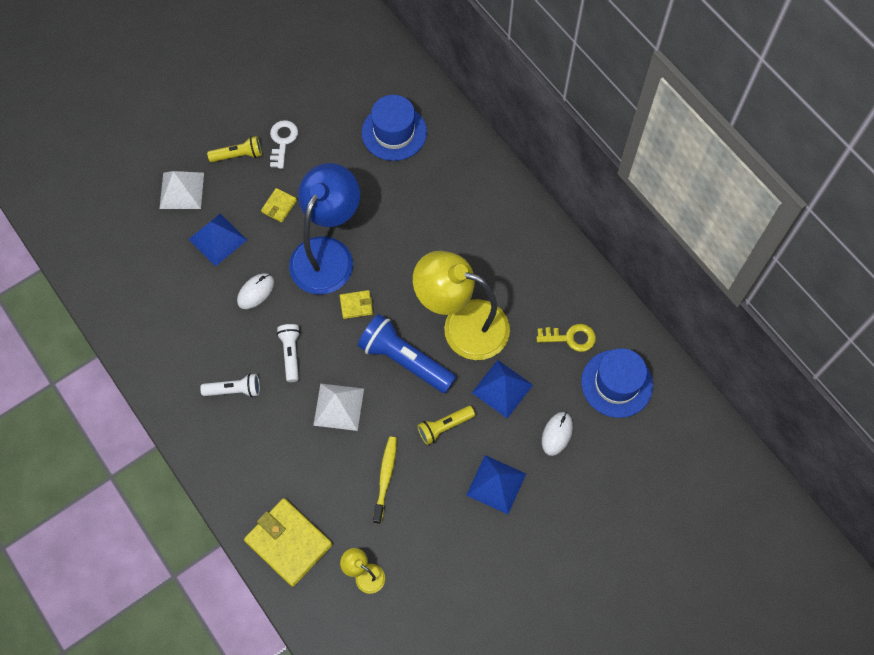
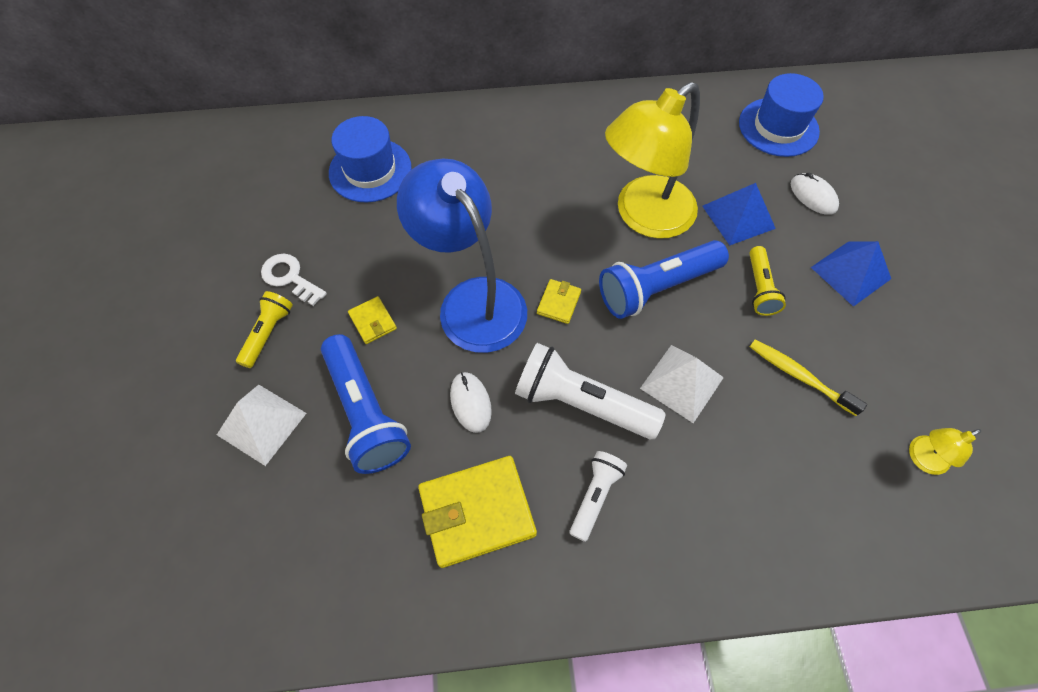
camera: 60 degrees left, 5 degrees down
blue pyramid [188,213,247,266] -> blue flashlight [321,334,411,474]
yellow wallet [244,498,332,587] -> yellow wallet moved to [418,456,537,568]
white flashlight [277,324,300,382] -> white flashlight [515,343,665,439], size x1.77
yellow key [536,324,596,352] -> none

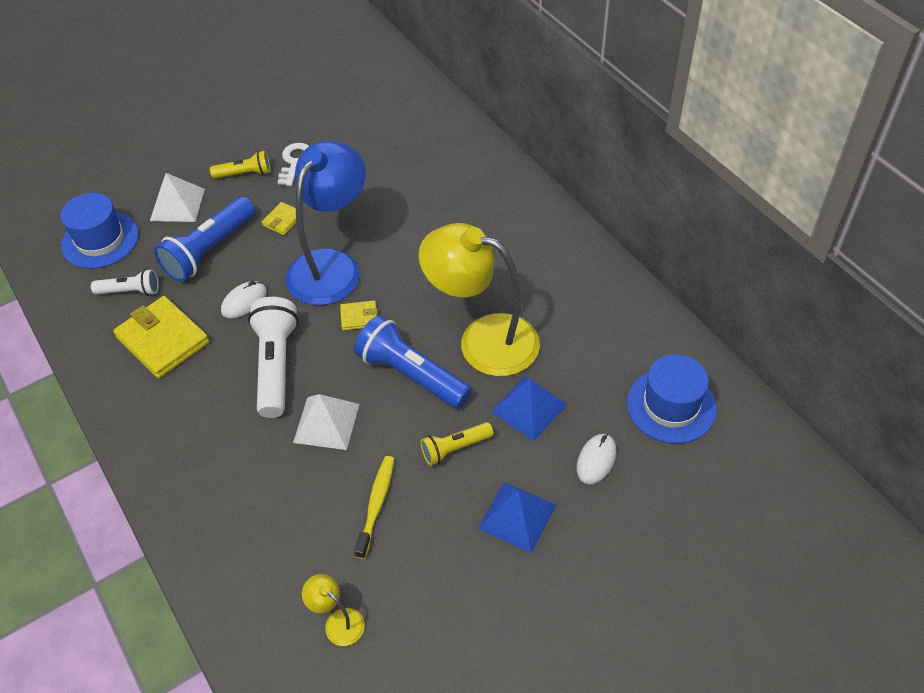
camera: 65 degrees right, 10 degrees down
blue hat [329,116,412,202] -> blue hat moved to [60,193,139,269]
white flashlight [570,451,627,542] -> white flashlight moved to [91,269,159,296]

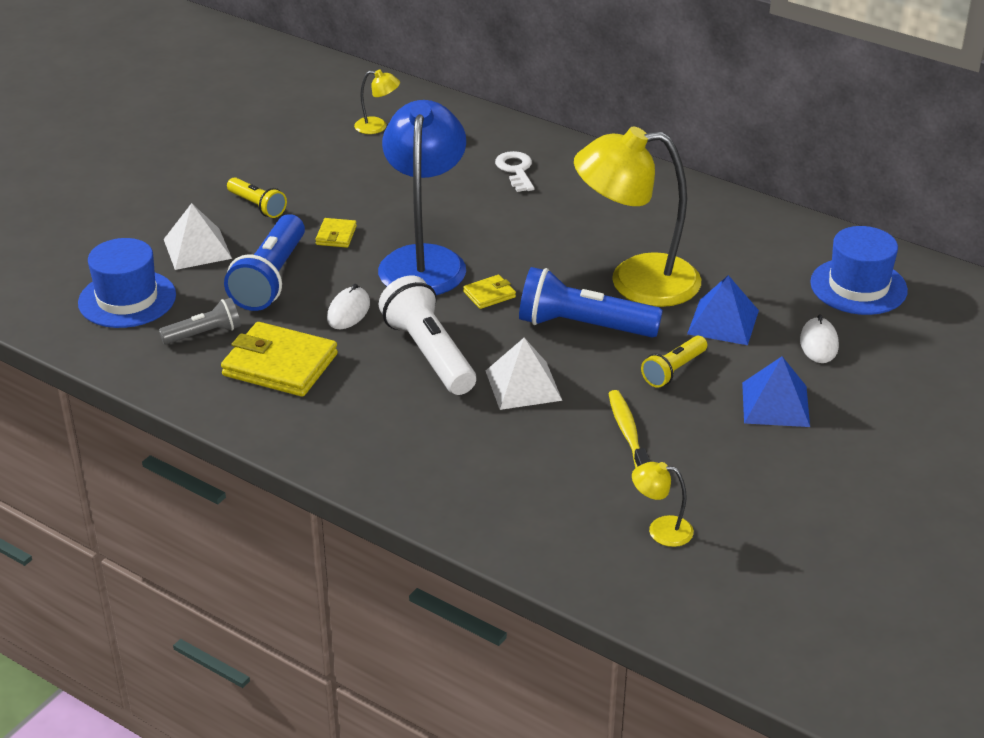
camera: 25 degrees left, 15 degrees down
white flashlight [91,269,159,296] -> grey flashlight [159,298,241,344]
yellow flashlight [210,151,270,179] -> yellow flashlight turned 75 degrees clockwise [227,177,287,218]
white key [278,143,309,186] -> white key moved to [495,151,534,192]
none -> yellow lamp [354,69,400,134]

